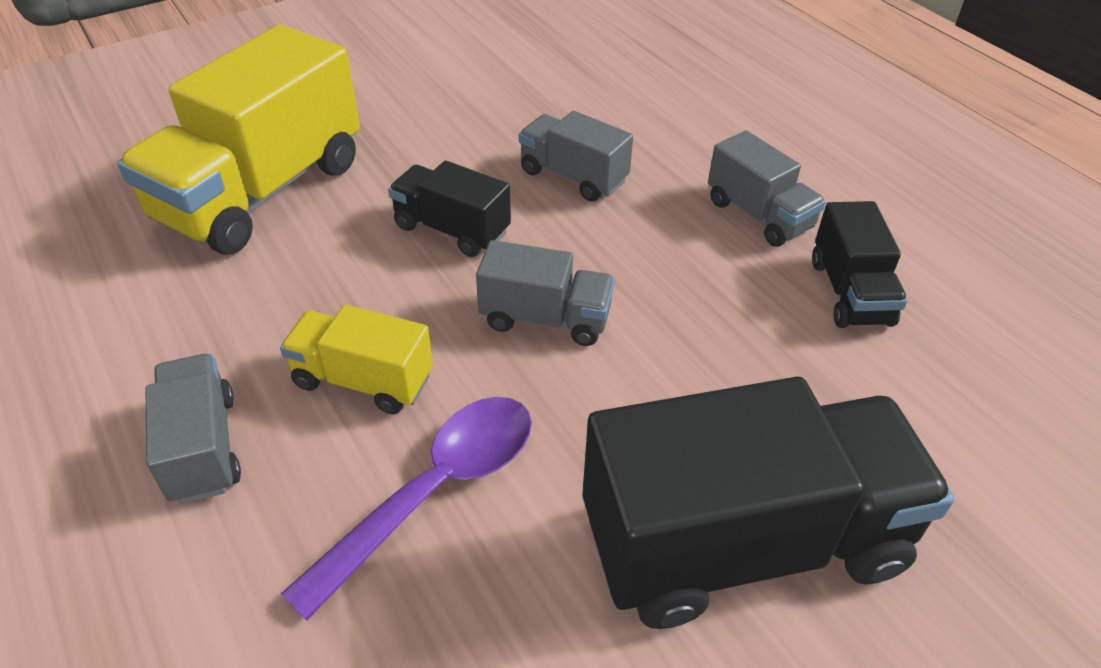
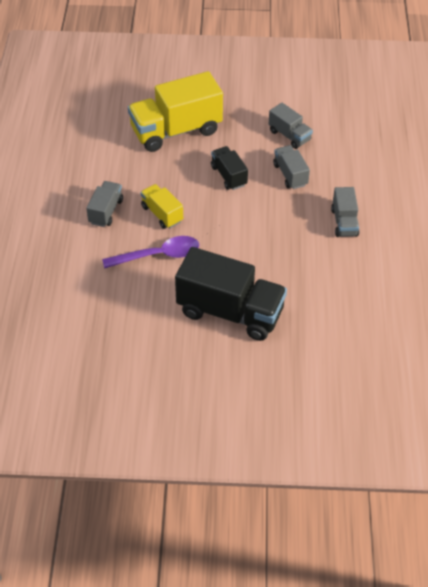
camera: 35 degrees right, 5 degrees up
grey truck [476,240,615,346] -> grey truck moved to [269,103,313,149]
black truck [812,201,908,328] -> none

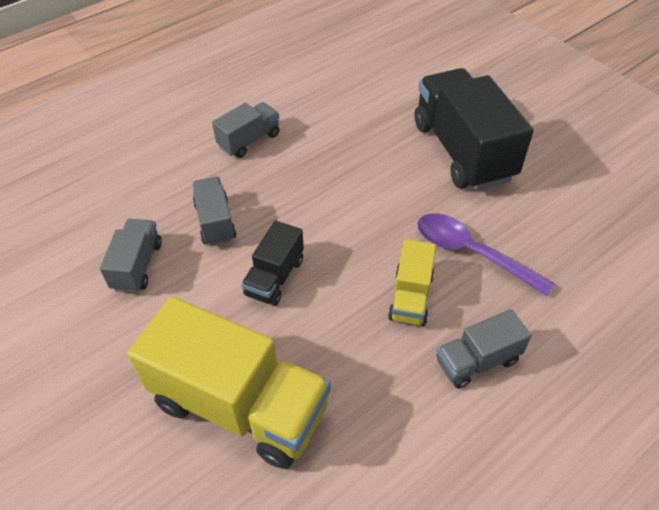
camera: 130 degrees left, 0 degrees up
grey truck [273,145,310,189] -> grey truck turned 135 degrees clockwise [192,177,236,246]

